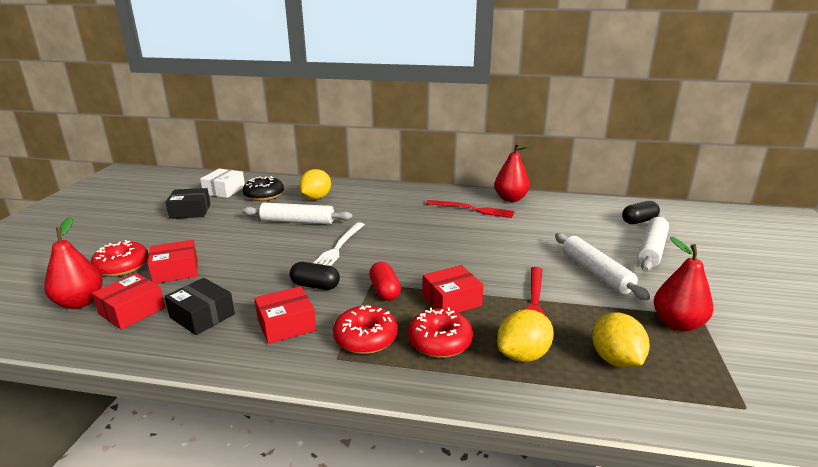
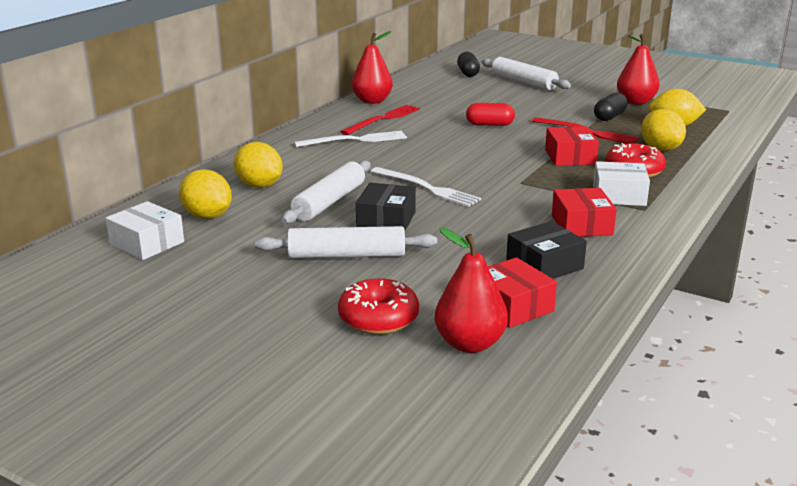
camera: 70 degrees left, 0 degrees up
red box [148,240,198,284] -> none
black box [165,188,211,219] -> black box moved to [356,183,416,231]
black donut [243,176,284,201] -> yellow lemon [179,169,232,219]
black capsule [290,262,340,290] -> black capsule moved to [594,93,628,121]
red donut [333,305,398,354] -> white box [593,161,650,206]
red capsule [369,262,401,301] -> red capsule moved to [466,103,515,126]
white rolling pin [555,233,651,300] -> white rolling pin moved to [255,226,437,259]
none -> white fork [294,131,407,147]

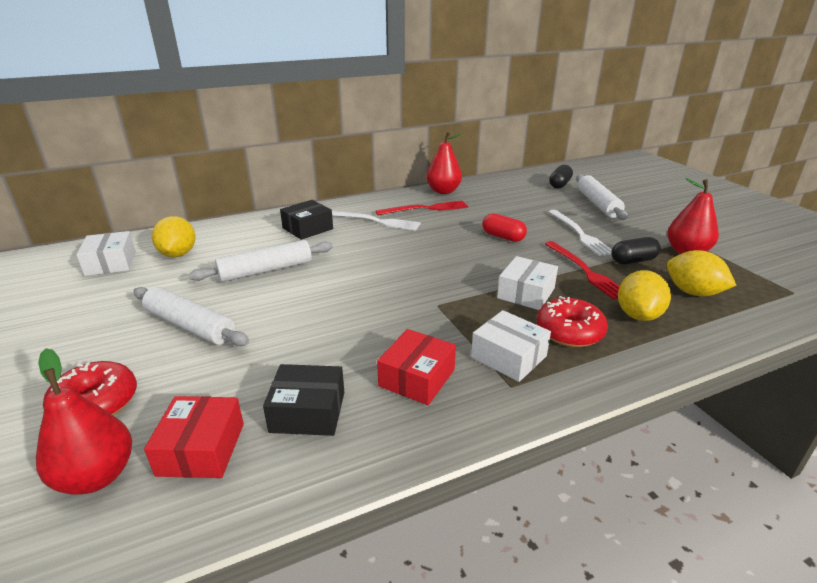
camera: 35 degrees right, 5 degrees up
yellow lemon [234,142,283,188] -> none
black box [356,183,416,231] -> black box moved to [280,200,333,240]
white fork [371,167,481,207] -> white fork moved to [548,210,612,256]
red box [545,126,599,166] -> white box [497,256,558,310]

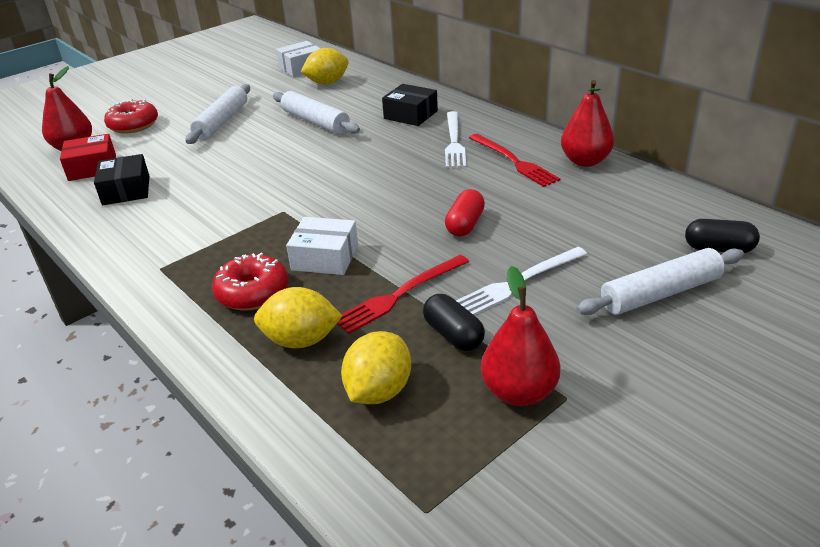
camera: 75 degrees right, 5 degrees up
red box [377,329,456,405] -> none
white box [471,310,551,382] -> none

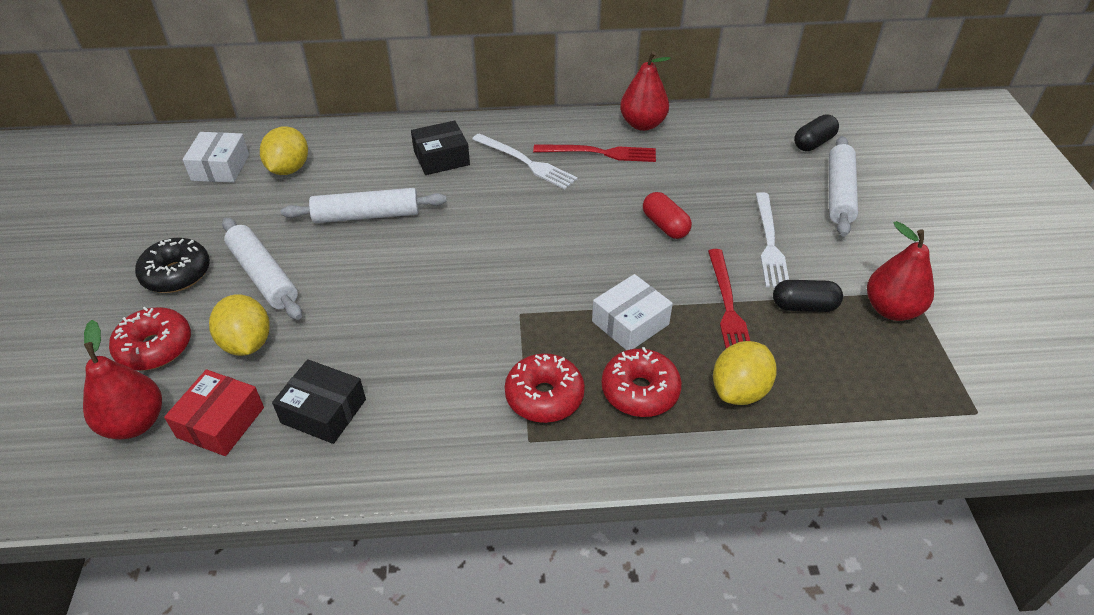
camera: 55 degrees left, 10 degrees up
yellow lemon [341,331,411,404] -> yellow lemon moved to [209,294,270,356]
none -> black donut [135,238,210,293]
none -> red donut [505,353,585,423]

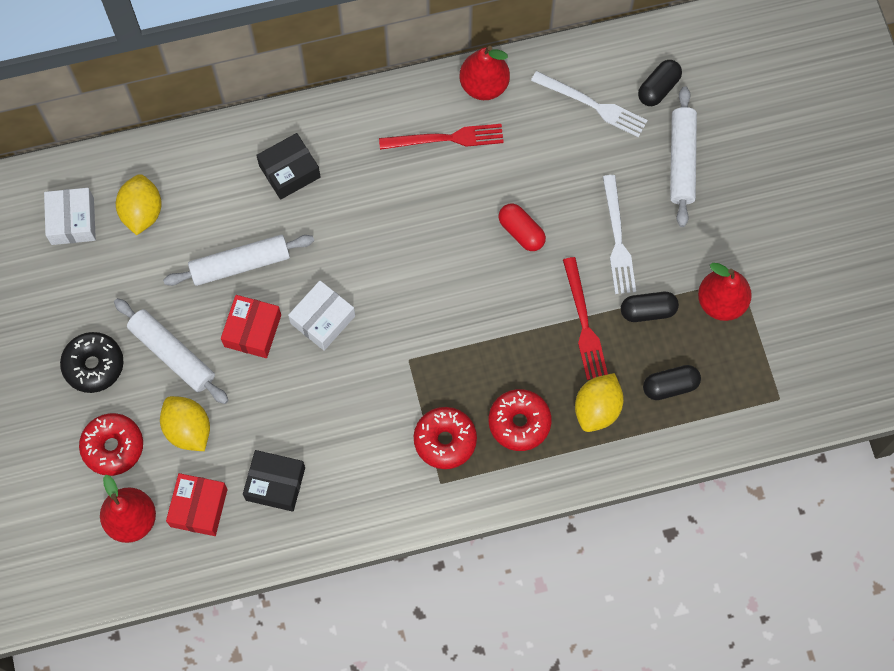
camera: 10 degrees left, 25 degrees up
white fork [472,133,578,189] -> white fork moved to [531,71,648,137]
white box [592,274,673,350] -> white box moved to [288,281,355,350]
none -> red box [221,295,281,358]
none -> black capsule [643,365,701,400]

